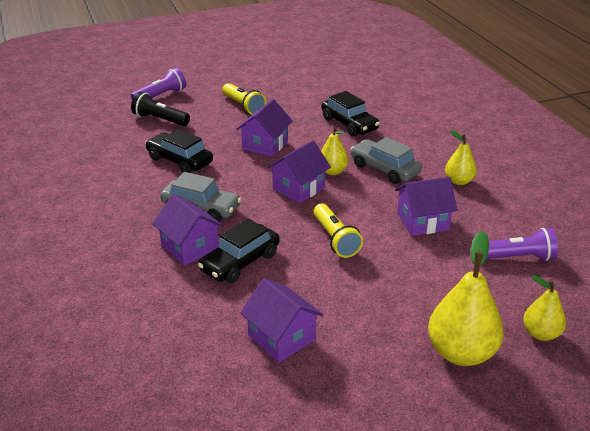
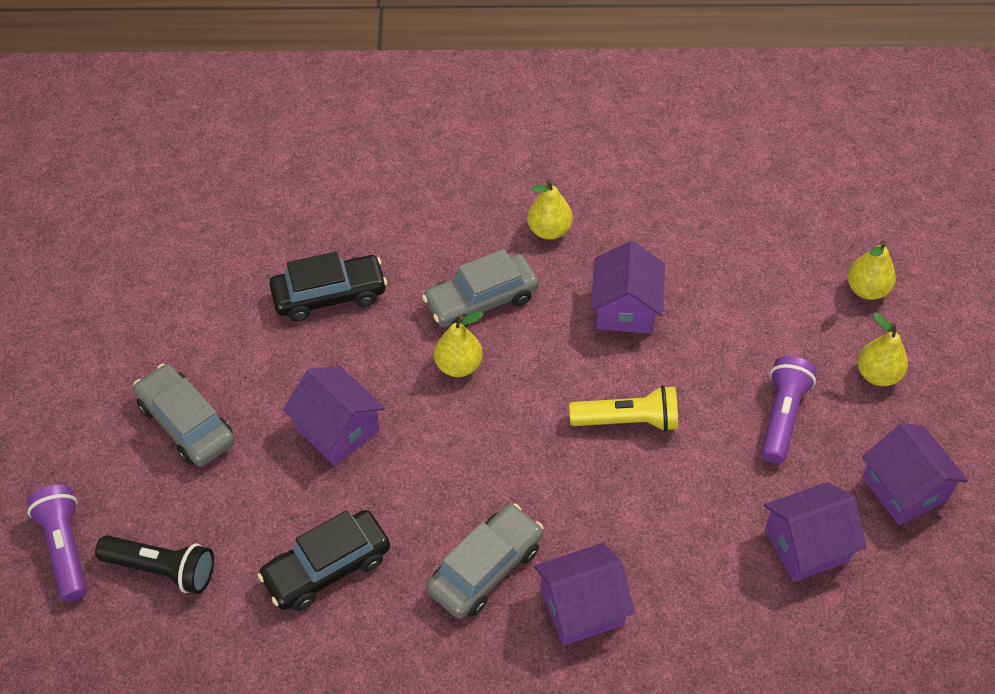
camera: 70 degrees left, 20 degrees up
black flashlight [131,92,190,126] -> black flashlight turned 120 degrees counterclockwise [95,535,214,594]
black car [198,218,279,283] -> none
yellow flashlight [222,83,266,115] -> grey car [133,364,235,467]
purple house [267,140,331,203] -> purple house moved to [862,423,968,525]
yellow pear [428,231,504,366] -> yellow pear [858,313,908,386], size x0.58
purple flashlight [486,228,558,261] -> purple flashlight moved to [761,356,817,464]

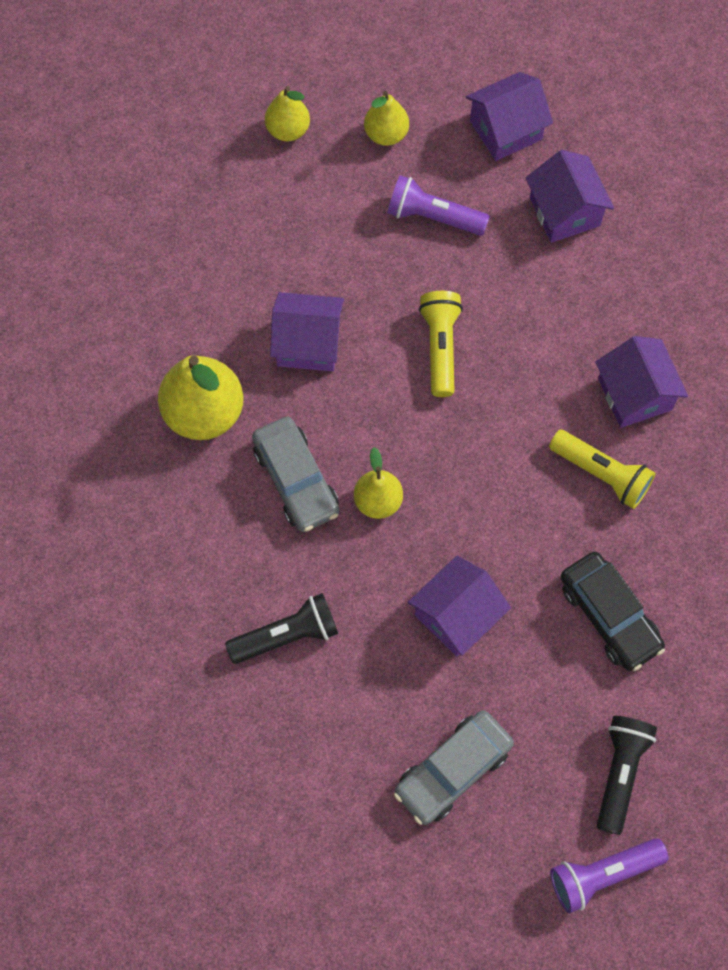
camera: 90 degrees left, 15 degrees up
black car [269,252,387,322] -> black flashlight [225,593,338,664]
grey car [426,504,544,619] -> yellow flashlight [549,430,656,509]
yellow pear [527,180,573,240] -> yellow pear [158,356,243,440], size x1.73

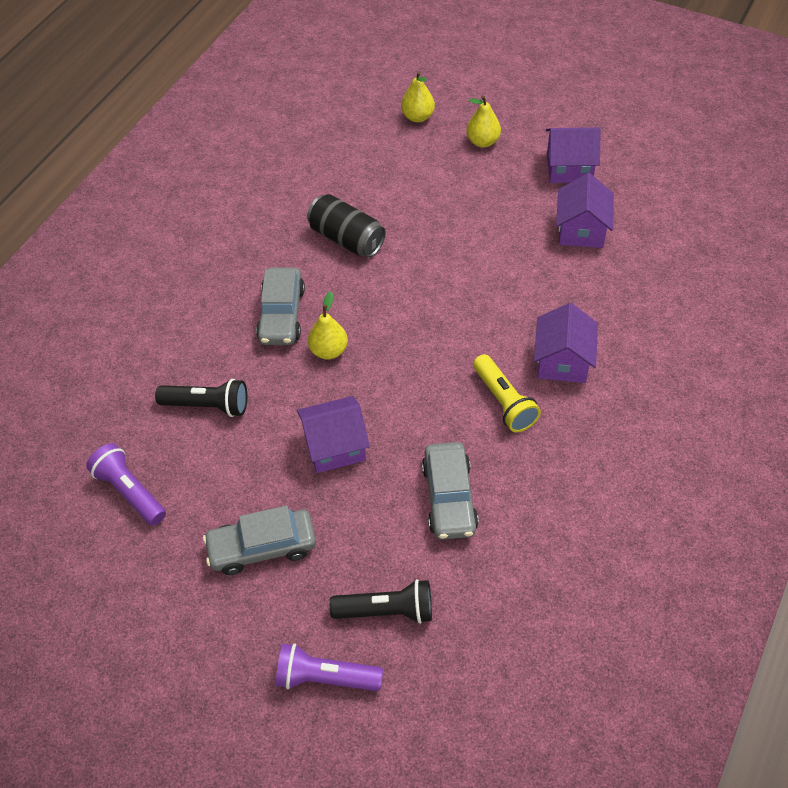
camera: 30 degrees right, 15 degrees down
yellow pear [158,356,243,440] -> none
purple house [270,292,344,371] -> black can [307,194,386,257]
purple flashlight [387,175,490,236] -> purple flashlight moved to [86,443,166,526]
yellow flashlight [419,291,463,397] -> none
black car [561,552,665,671] -> grey car [422,442,479,540]
black flashlight [597,716,657,835] -> black flashlight turned 45 degrees clockwise [330,579,432,624]

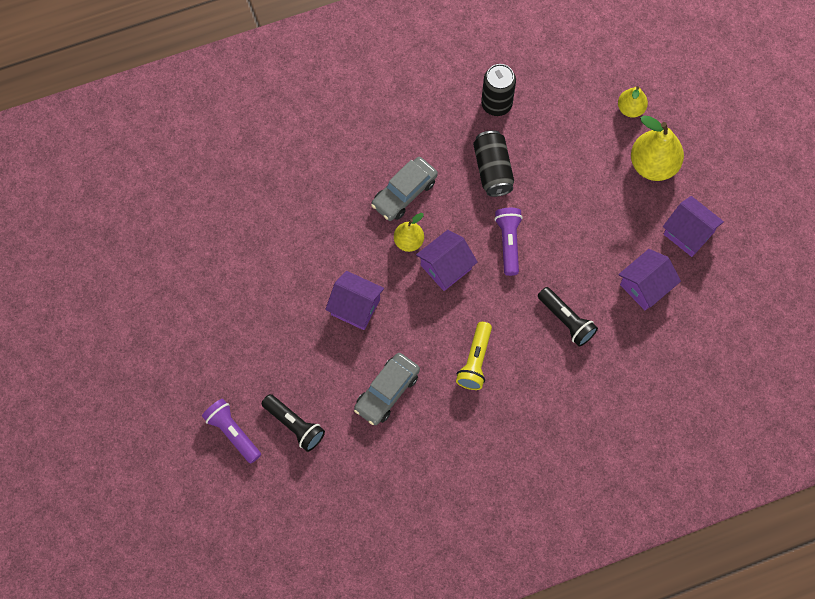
camera: 40 degrees right, 15 degrees up
purple flashlight [86,443,166,526] -> purple flashlight moved to [494,208,523,276]
black flashlight [155,379,247,417] -> black flashlight moved to [538,287,598,347]
grey car [203,506,316,575] -> none
yellow pear [466,95,501,147] -> yellow pear [631,115,684,181], size x1.73
purple house [534,303,598,383] -> purple house moved to [416,230,478,291]
none -> black can [481,64,516,116]

